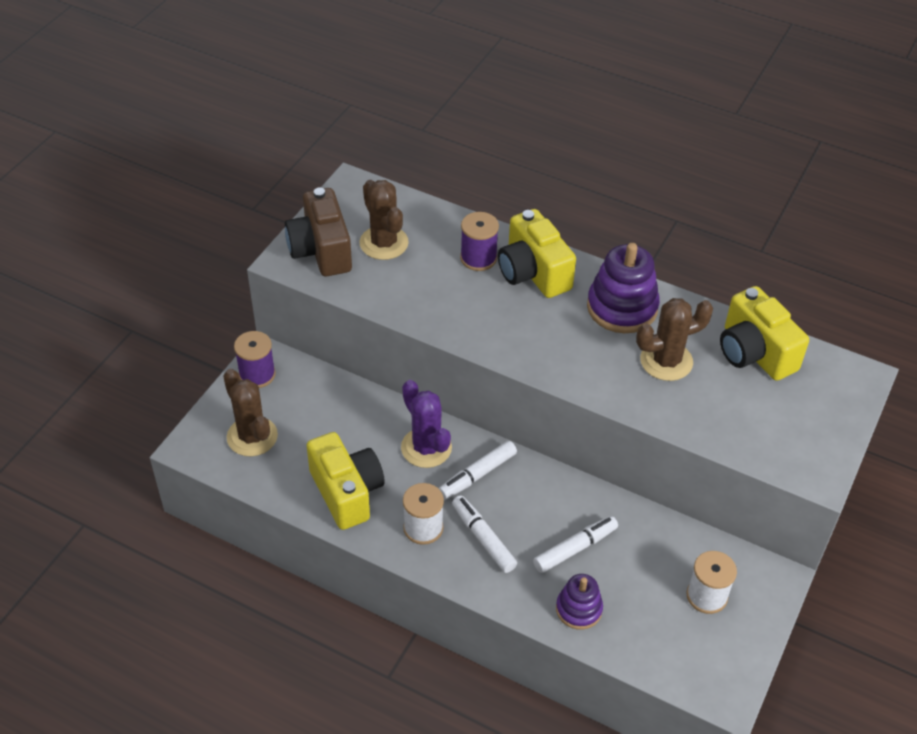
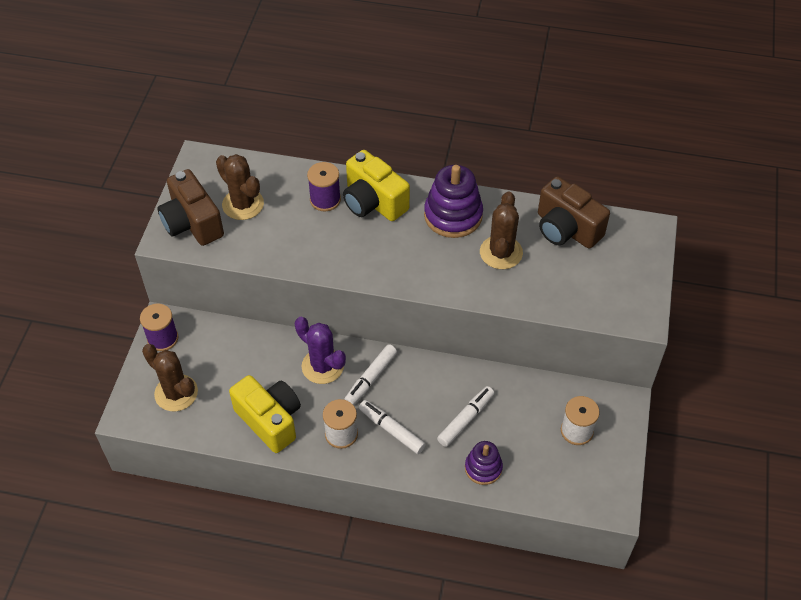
camera: 15 degrees left, 5 degrees up
brown cactus [636,298,713,381] -> brown cactus turned 45 degrees counterclockwise [480,191,523,269]
yellow camera [720,286,809,381] -> brown camera [538,176,610,249]

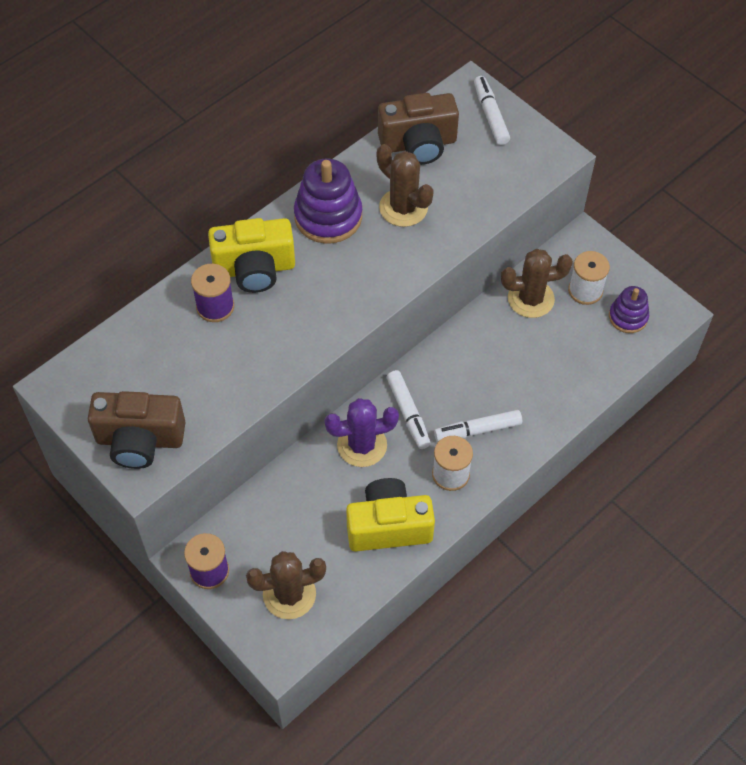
camera: 55 degrees left, 5 degrees up
brown cactus [216,154,264,220] -> brown cactus moved to [501,249,573,318]
white marker [437,386,494,447] -> white marker moved to [474,76,510,145]
purple stacking toy [465,441,503,485] -> purple stacking toy moved to [609,286,649,333]

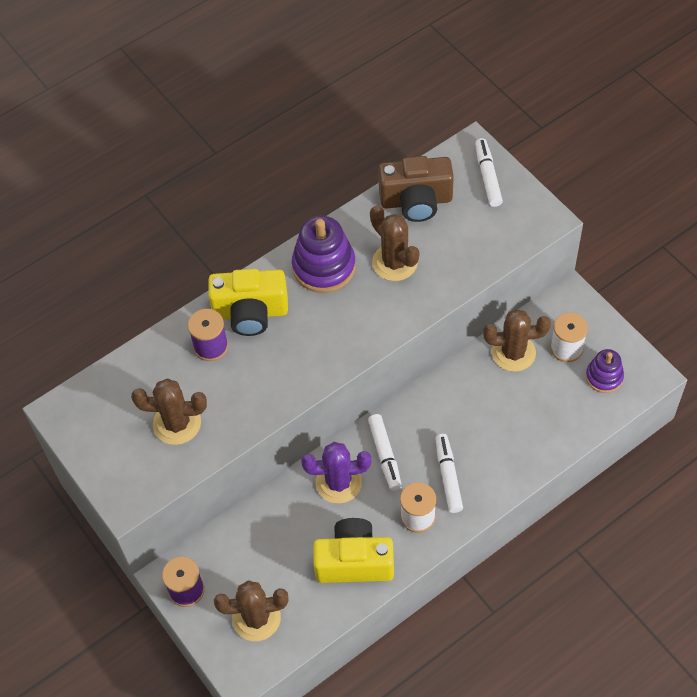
camera: 10 degrees right, 0 degrees up
brown camera [88,391,186,469] -> none
white marker [434,410,522,442] -> white marker turned 90 degrees clockwise [435,434,463,513]
none -> brown cactus [131,378,207,445]

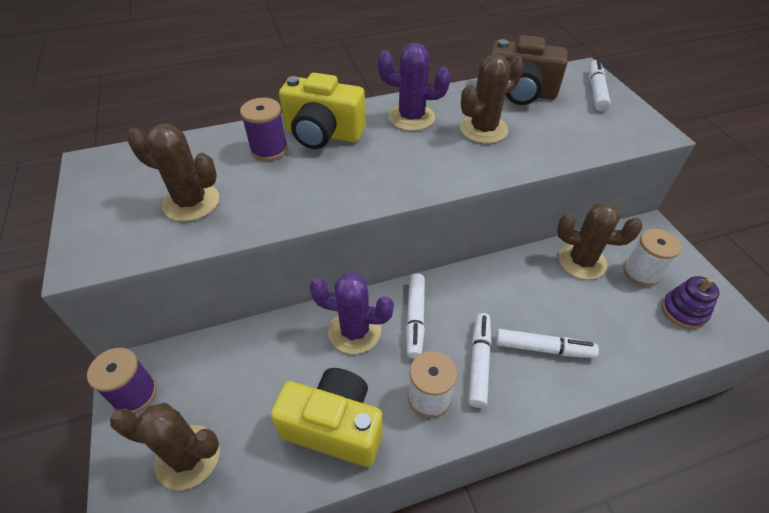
camera: 15 degrees right, 10 degrees down
purple stacking toy [292,216,356,293] -> purple cactus [378,43,451,131]
brown cactus [370,205,419,281] -> brown cactus turned 75 degrees clockwise [460,54,524,144]
none -> white marker [496,329,599,358]

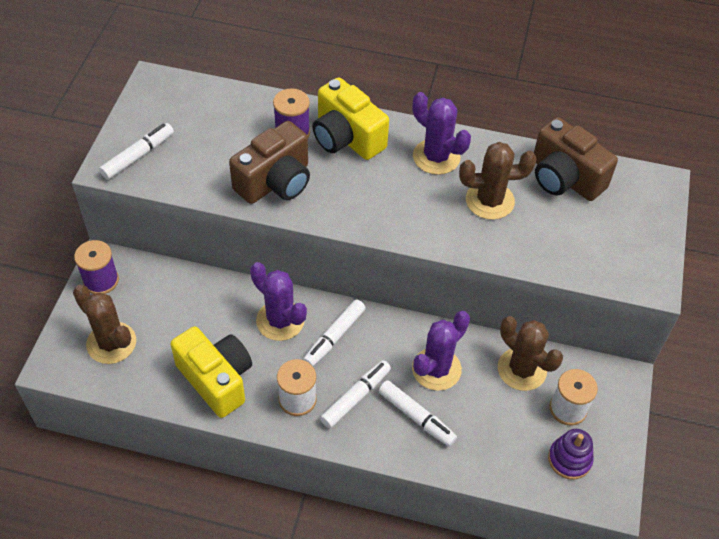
camera: 30 degrees right, 5 degrees up
brown cactus [127,123,219,221] -> none
white marker [589,59,611,112] -> white marker moved to [99,123,174,180]
none -> brown camera [229,121,310,204]
none -> purple cactus [412,311,470,391]

